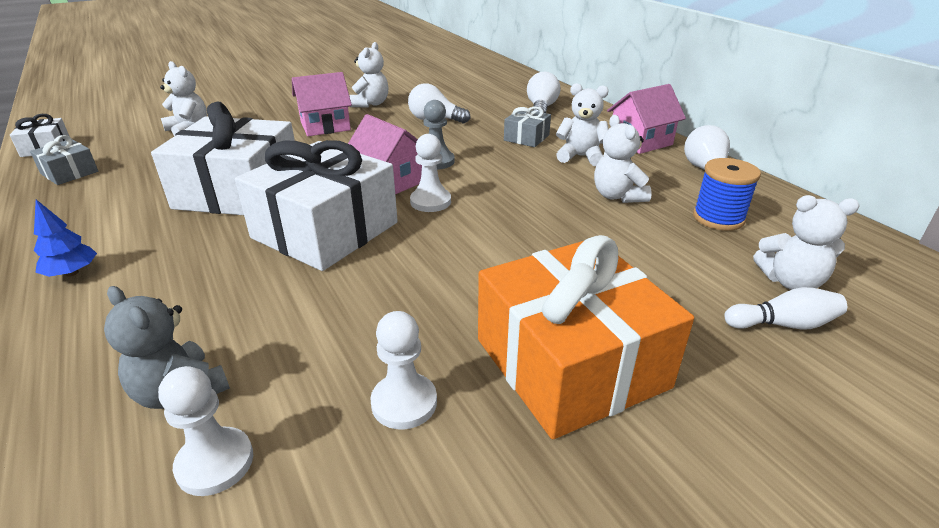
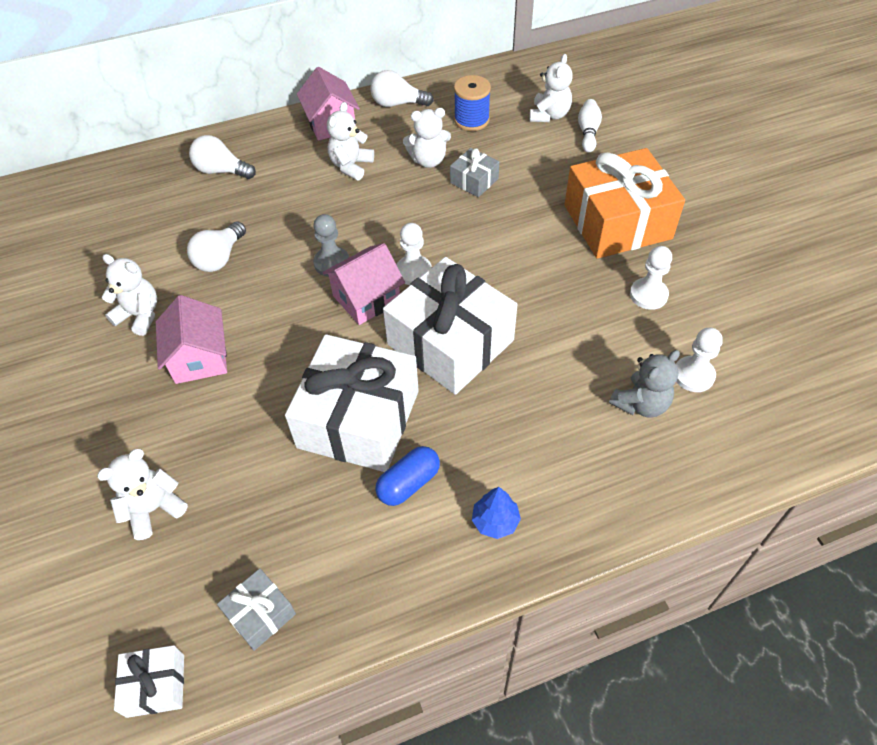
camera: 80 degrees left, 20 degrees up
grey gift [504,107,551,147] -> grey gift moved to [450,148,499,197]
none -> blue capsule [375,446,440,506]

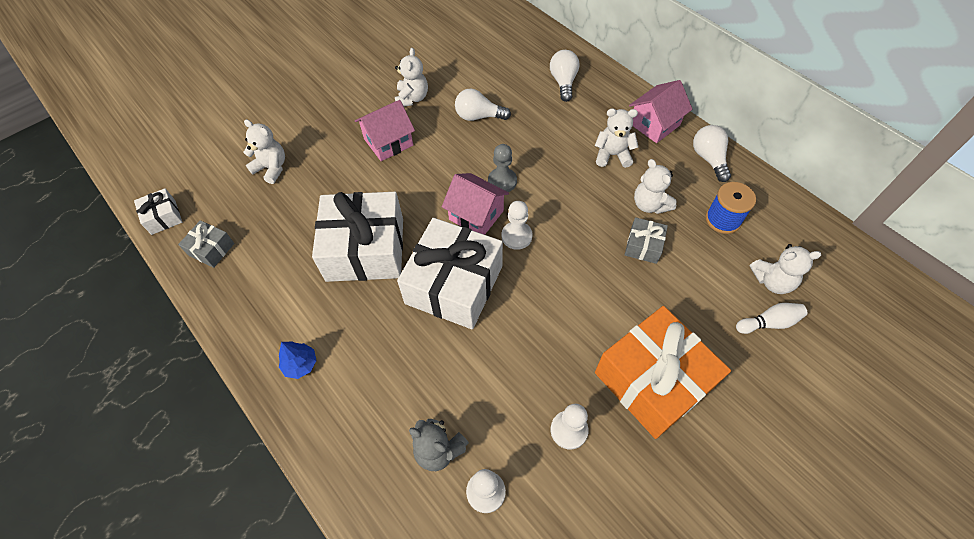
camera: 70 degrees right, 5 degrees up
blue capsule [375,446,440,506] -> none

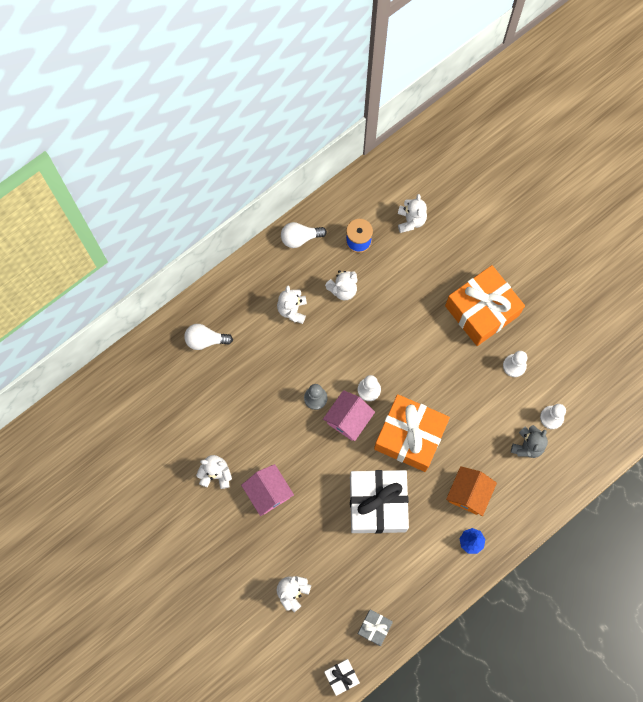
camera: 90 degrees left, 15 degrees up
white gift [397,218,503,329] -> orange gift [374,394,450,472]
white light bulb [455,89,511,121] -> none
grey gift [625,217,668,264] -> none
pink house [629,80,693,143] -> none
white bowling pin [736,303,807,334] -> none
none -> orange house [446,466,497,516]

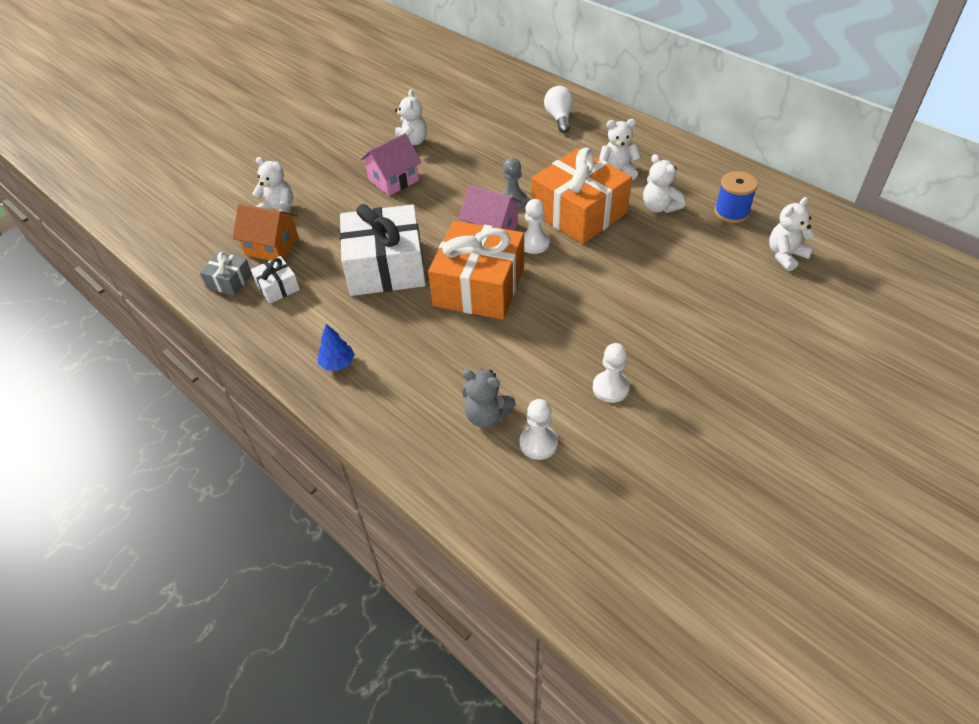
camera: 85 degrees right, 25 degrees down
white light bulb [281,222,327,248] -> none
white gift [324,659,360,696] -> white gift moved to [251,256,300,303]
white teddy bear [398,194,427,233] -> white teddy bear turned 150 degrees clockwise [769,197,814,271]
orange gift [445,265,525,346] -> orange gift moved to [531,148,632,244]
orange house [446,466,497,516] -> orange house moved to [232,204,299,260]

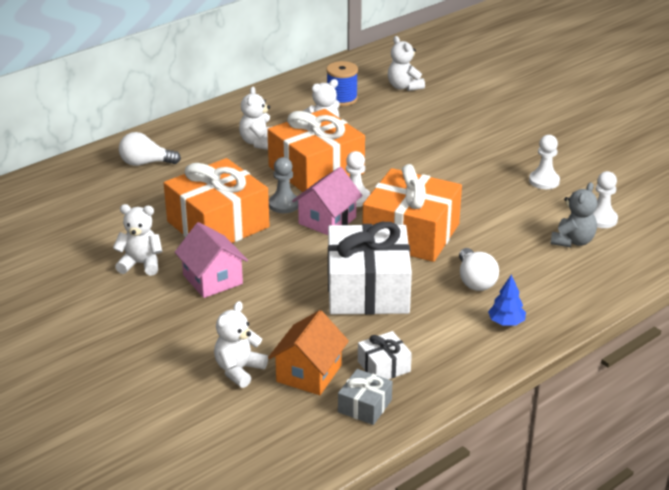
camera: 85 degrees left, 15 degrees down
none -> orange gift [164,158,270,243]
none -> white light bulb [459,248,499,291]

